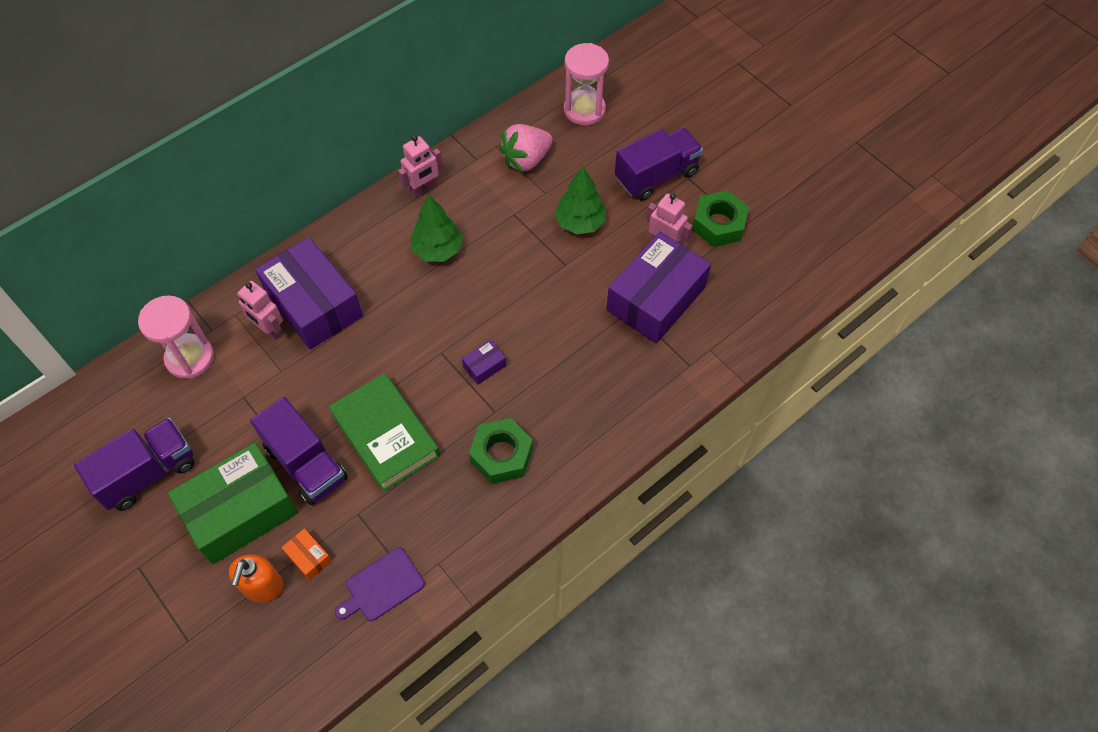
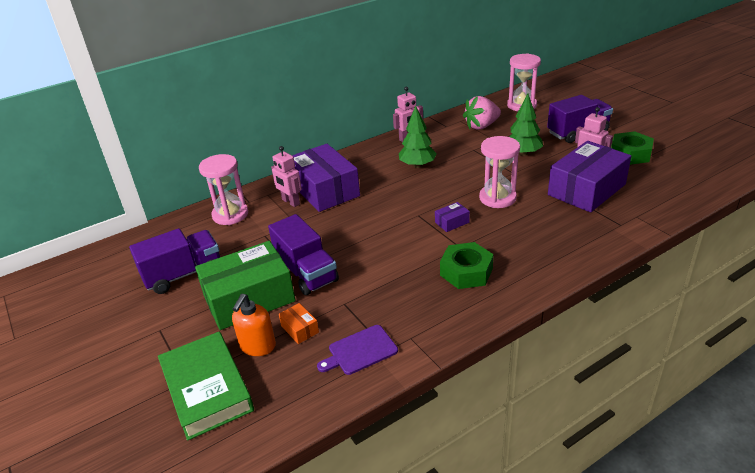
camera: 10 degrees right, 25 degrees down
green book [328,373,440,492] -> green book moved to [158,332,254,440]
none -> pink hourglass [479,136,520,208]

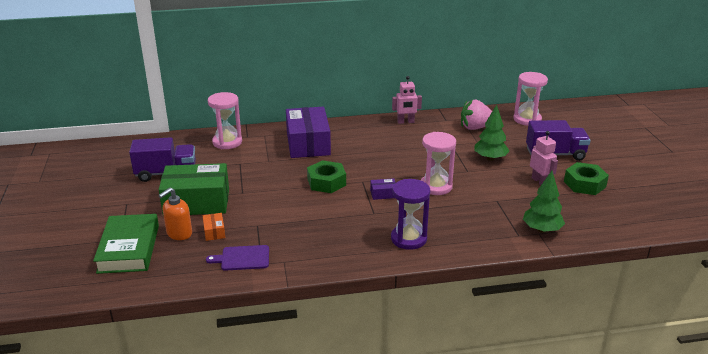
camera: 20 degrees right, 5 degrees down
purple truck [268,214,339,295] -> none
pink robot [271,146,302,207] -> none
green tree [399,105,437,168] -> green tree moved to [523,171,565,233]
green nut [440,242,494,289] -> green nut moved to [307,160,346,193]
purple box [548,141,631,212] -> none
none -> purple hourglass [391,179,430,250]

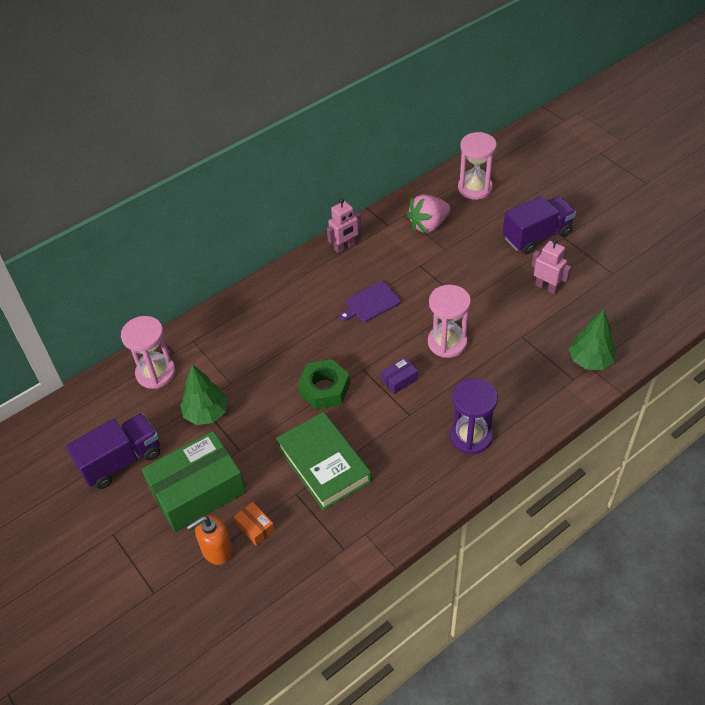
camera: 25 degrees left, 20 degrees up
green book [93,214,159,274] -> green book moved to [276,412,371,510]
orange soap dispenser [159,187,192,240] -> orange soap dispenser turned 45 degrees clockwise [187,515,232,565]
purple cutting board [206,245,269,271] -> purple cutting board moved to [339,281,401,322]
purple box [286,107,331,158] -> none
green tree [474,105,510,161] -> green tree moved to [180,364,228,425]
green nut [564,162,609,195] -> none

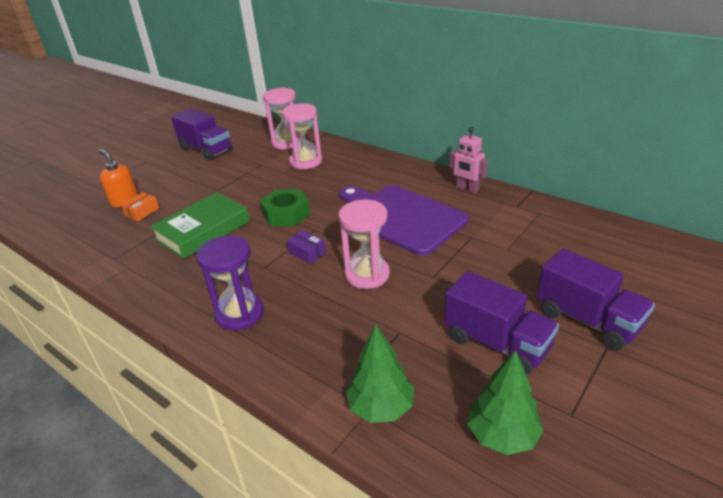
camera: 75 degrees right, 15 degrees down
green box [142,431,246,532] -> none
green tree [180,364,228,425] -> green tree moved to [467,350,544,455]
purple cutting board [339,281,401,322] -> purple cutting board [339,185,469,256], size x2.13
pink strawberry [407,194,450,233] -> none
pink hourglass [458,132,497,200] -> pink hourglass moved to [282,103,322,169]
pink robot [531,239,571,294] -> purple truck [444,271,559,375]

